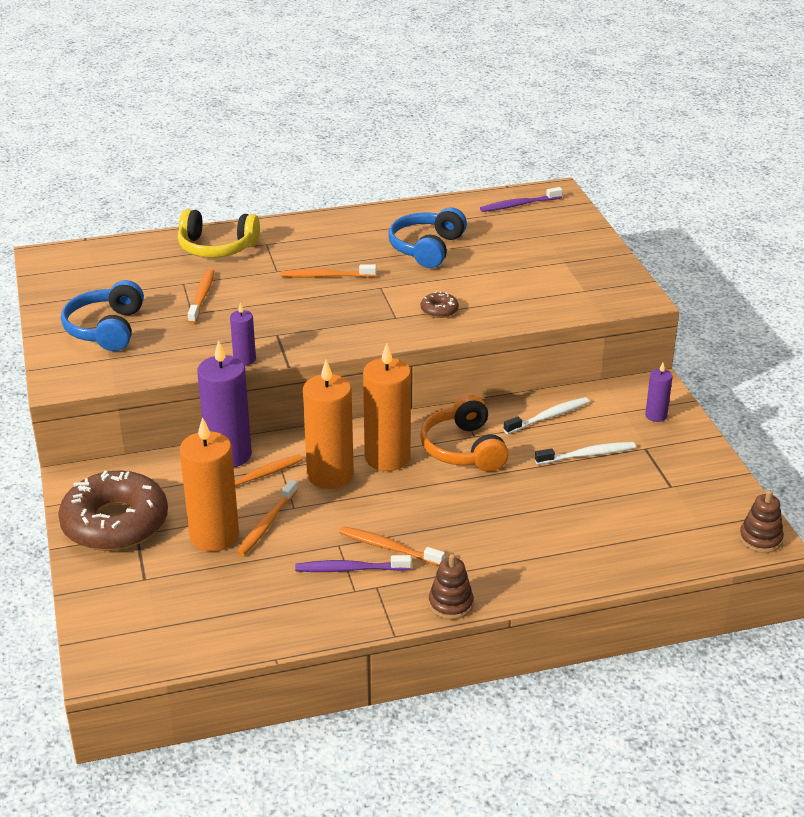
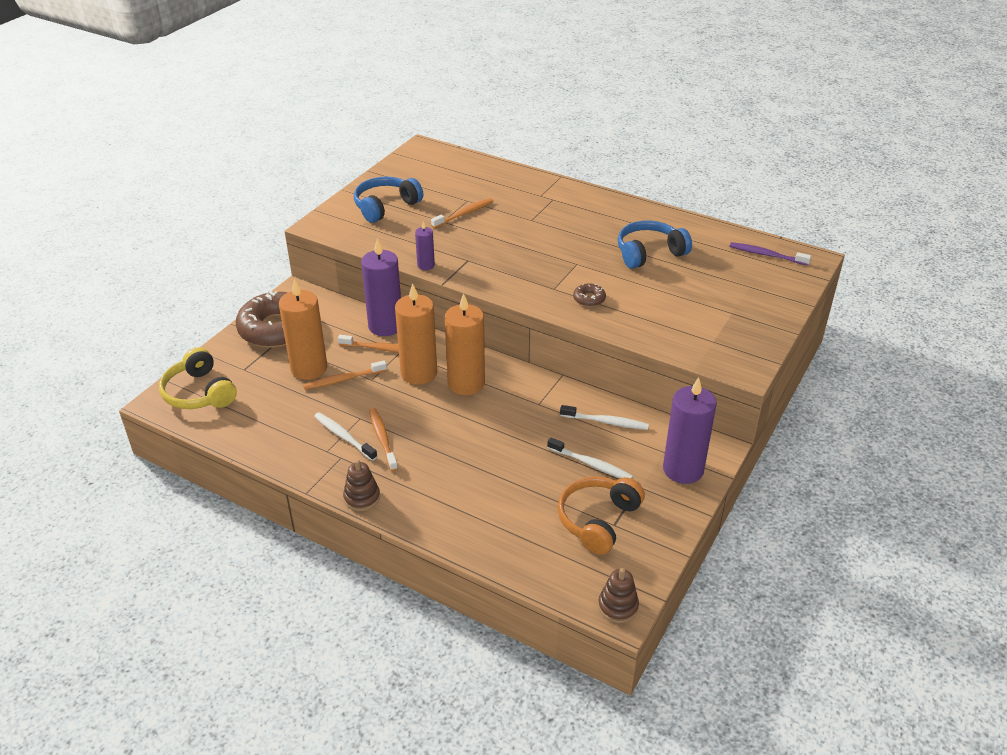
camera: 45 degrees right, 5 degrees up
yellow headphones [178,209,260,258] -> yellow headphones moved to [159,347,237,409]
orange toothbrush [281,264,376,278] -> none
purple toothbrush [295,555,411,572] -> white toothbrush [314,412,377,461]
orange headphones [420,395,509,472] -> orange headphones moved to [558,477,645,555]
purple candle [645,363,673,422] -> purple candle [663,377,717,484], size x2.03

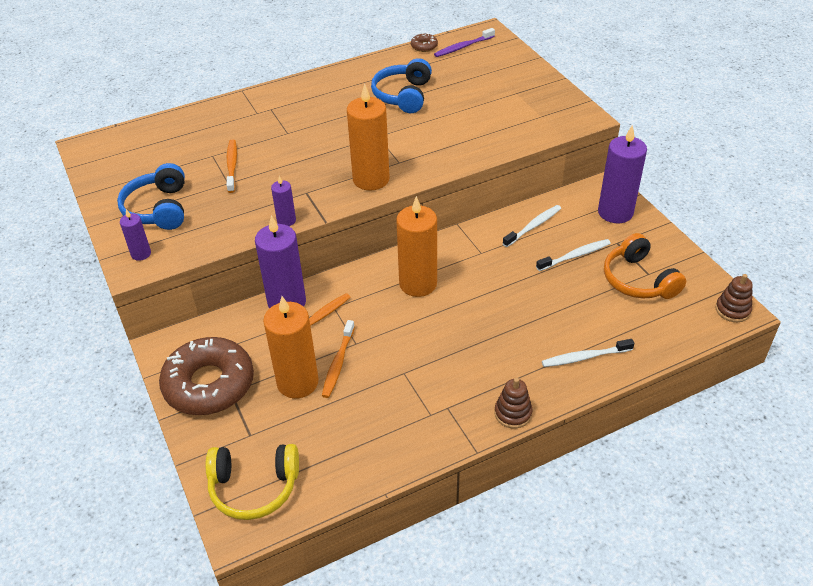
camera: 55 degrees left, 5 degrees up
white toothbrush [314,412,377,461] -> white toothbrush moved to [542,339,634,367]
orange toothbrush [369,408,398,471] -> none
orange candle [395,283,437,385] -> orange candle moved to [347,84,390,191]
brown donut [573,283,606,307] -> brown donut moved to [411,33,438,52]
none -> purple candle [120,209,151,261]

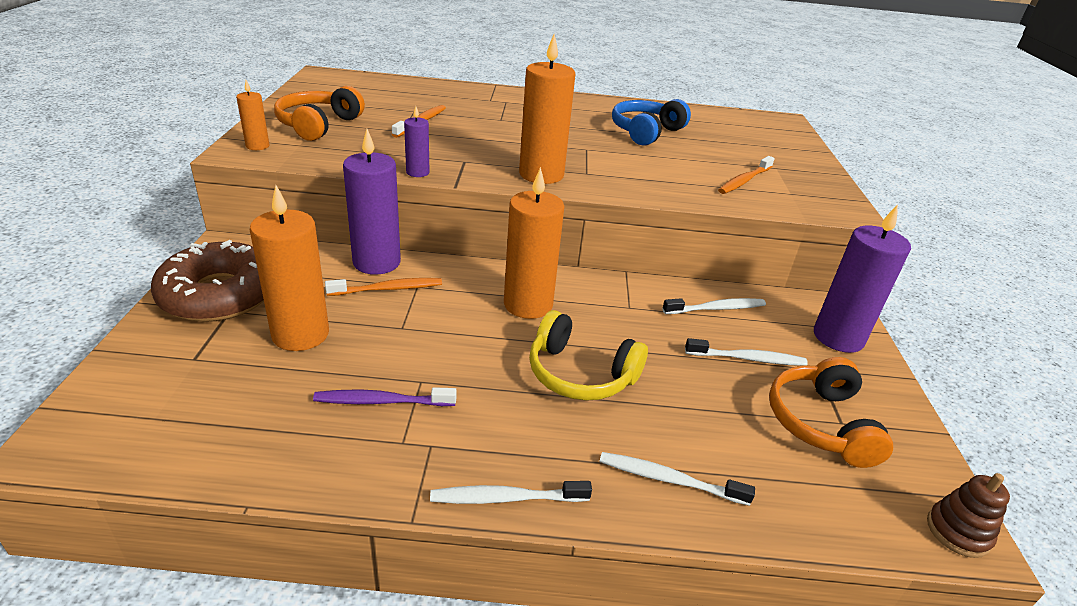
camera: 25 degrees right, 10 degrees down
blue headphones [117,163,185,230] -> orange headphones [274,86,365,141]
purple candle [120,209,151,261] -> orange candle [236,80,269,150]
yellow headphones [205,444,299,520] -> yellow headphones moved to [529,310,648,401]
orange toothbrush [322,320,355,398] -> orange toothbrush moved to [718,156,775,194]
brown donut [411,33,438,52] -> none
purple toothbrush [434,28,495,57] -> purple toothbrush moved to [313,387,457,406]
brown stacking toy [494,378,533,429] -> white toothbrush [430,481,592,504]

